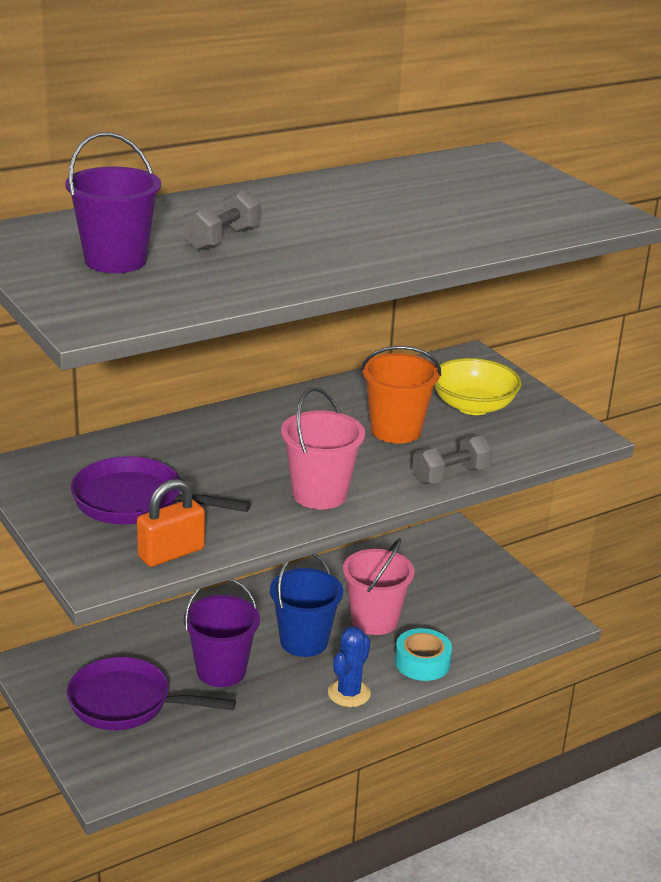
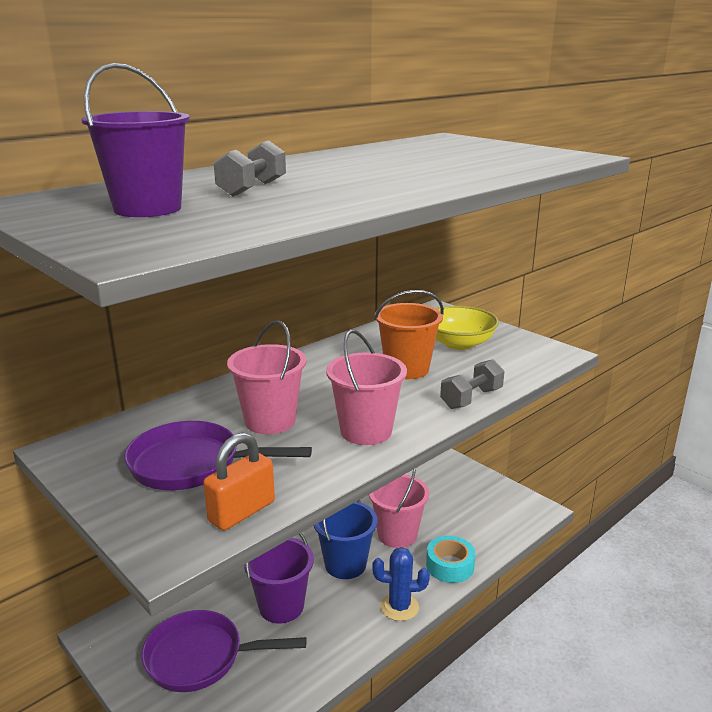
camera: 10 degrees left, 5 degrees down
blue cactus [328,626,371,707] -> blue cactus turned 75 degrees clockwise [372,547,430,621]
none -> pink bucket [227,320,306,434]

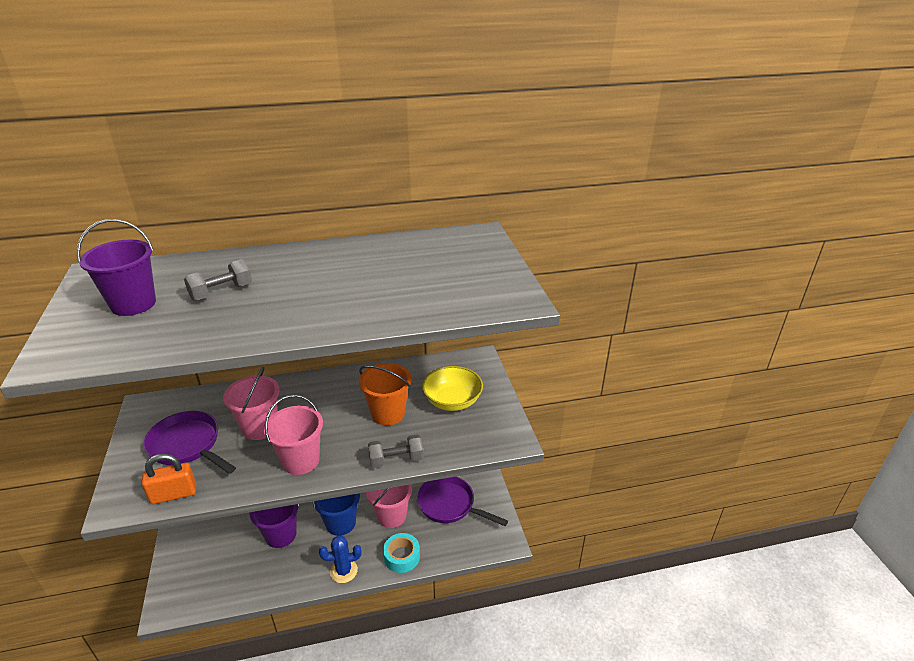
camera: 30 degrees right, 10 degrees up
purple pan [141,610,306,692] -> purple pan moved to [417,477,508,526]
blue cactus [372,547,430,621] -> blue cactus turned 45 degrees counterclockwise [319,535,362,583]

